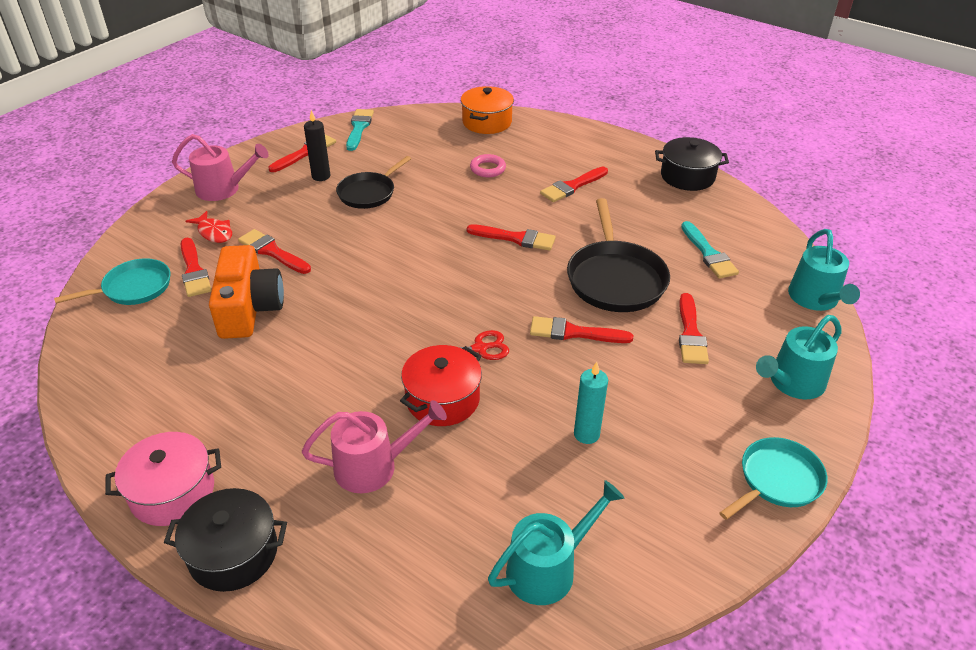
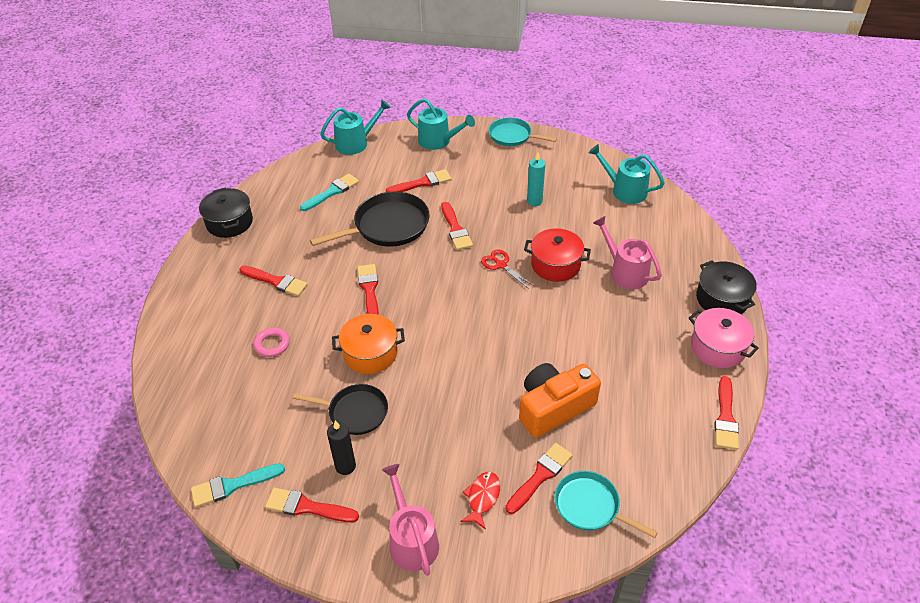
camera: 115 degrees left, 5 degrees up
red brush [238,229,311,274] -> red brush moved to [715,376,739,450]
orange pot [461,86,514,134] -> orange pot moved to [332,314,405,374]

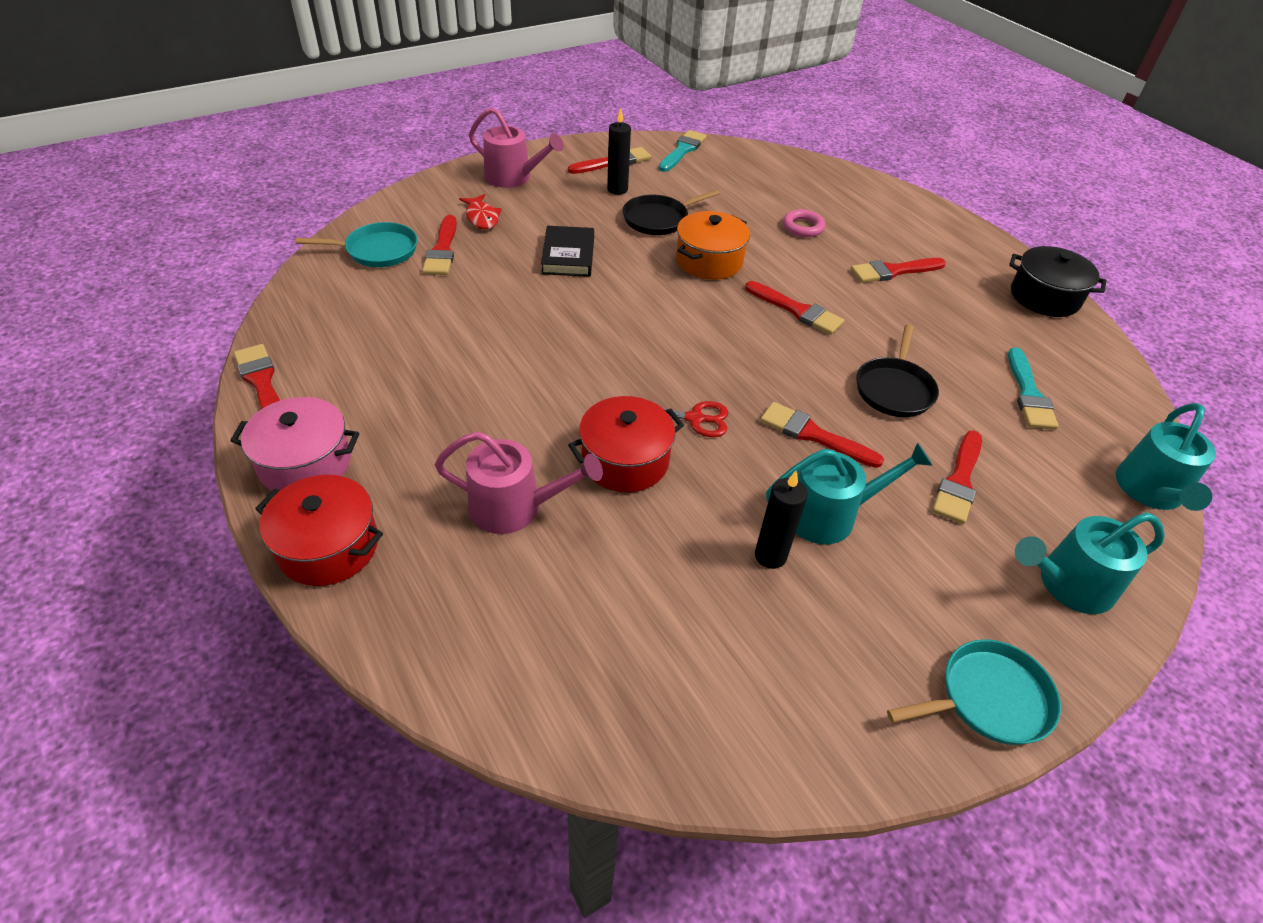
camera: 135 degrees right, 0 degrees up
black pan [310,192,430,247] -> black pan [856,325,939,417], size x0.64
orange camera [519,363,601,438] -> none
turquoise candle [527,153,545,206] -> black candle [755,471,808,569]
turquoise watering can [589,144,665,204] -> turquoise watering can moved to [766,442,933,544]
black pot [696,260,757,314] -> red pot [255,475,383,586]
none -> black book [541,226,594,277]

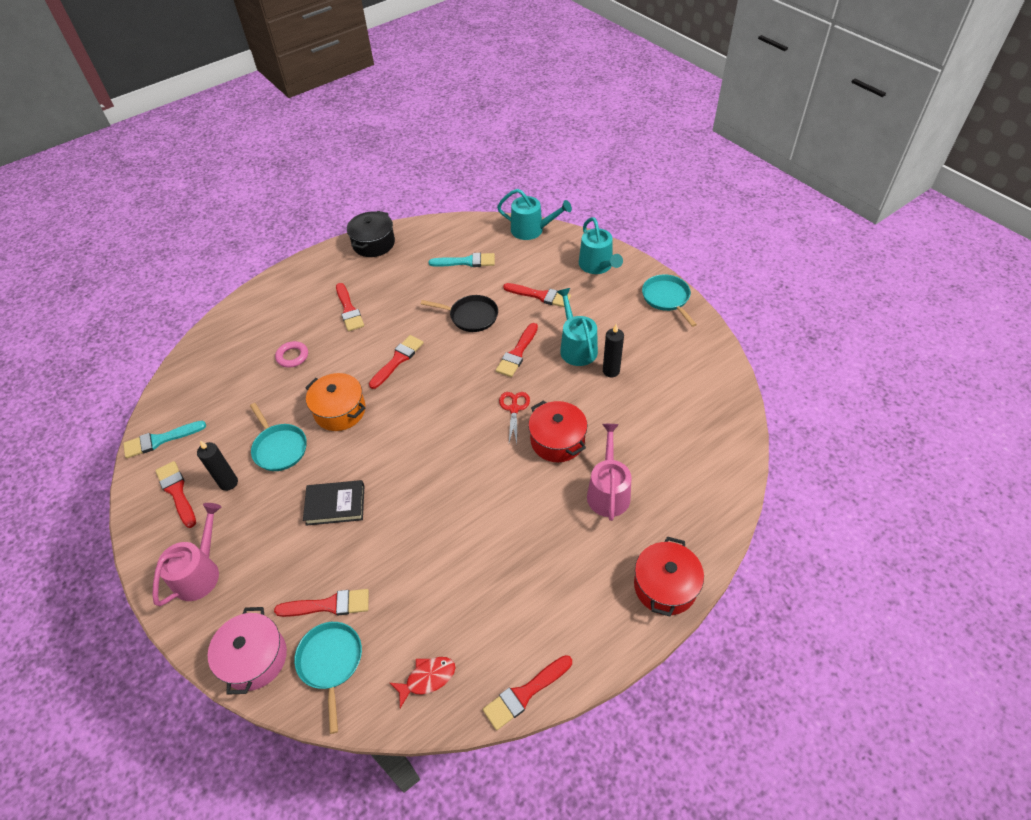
camera: 90 degrees left, 5 degrees up
pink pot [230,397,359,491] -> pink pot moved to [208,607,287,695]
red fish [459,194,502,229] -> red fish moved to [390,657,455,708]
black pan [623,190,720,235] -> turquoise pan [250,403,307,471]
turquoise brush [659,130,707,172] -> turquoise brush turned 45 degrees counterclockwise [123,421,206,458]

